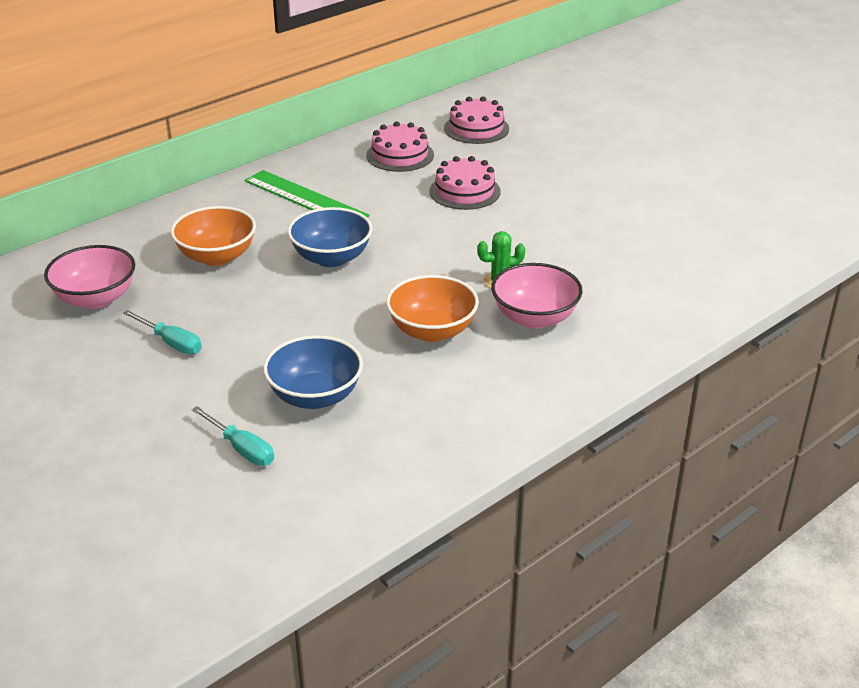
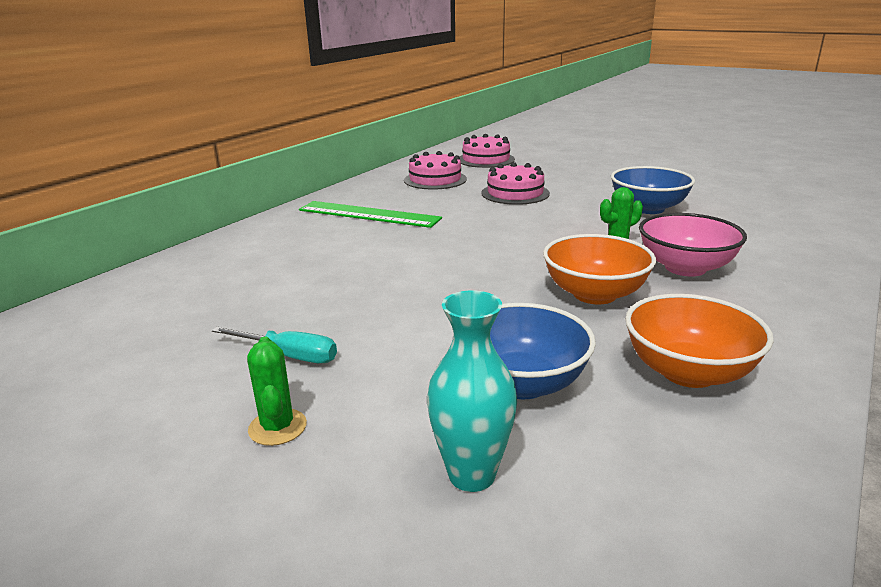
camera: 15 degrees left, 10 degrees down
pink bowl [44,245,135,309] -> none
orange bowl [171,206,256,266] -> orange bowl moved to [625,294,774,388]
turquoise screwdriver [192,406,274,466] -> turquoise vase [427,291,517,492]
blue bowl [288,207,372,267] -> blue bowl moved to [611,166,695,214]
none -> green cactus [247,337,307,446]

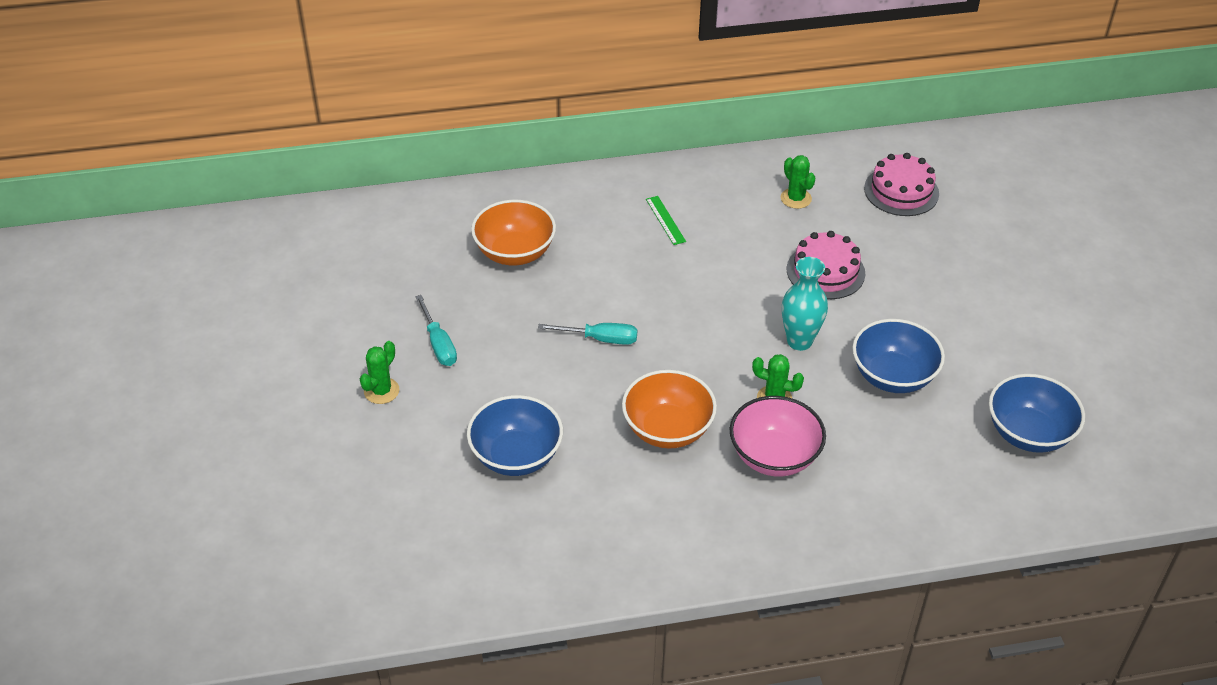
camera: 45 degrees right, 20 degrees up
green ruler [299,201,442,228] -> green ruler [646,196,686,245], size x0.47
pink cake [404,151,467,190] -> green cactus [781,155,816,209]
turquoise vase [427,291,517,492] -> turquoise vase moved to [782,257,828,351]
orange bowl [625,294,774,388] -> orange bowl moved to [471,200,556,265]
none -> turquoise screwdriver [538,323,637,345]
none -> blue bowl [989,374,1085,453]

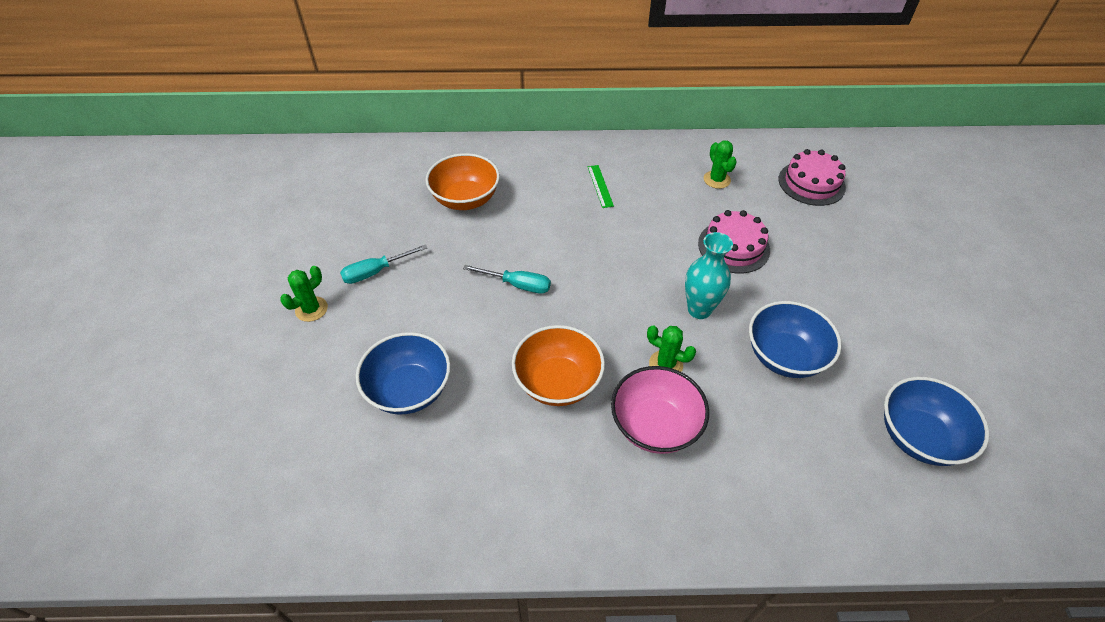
camera: 10 degrees right, 5 degrees up
turquoise screwdriver [416,295,457,366] -> turquoise screwdriver turned 75 degrees clockwise [340,244,427,284]

